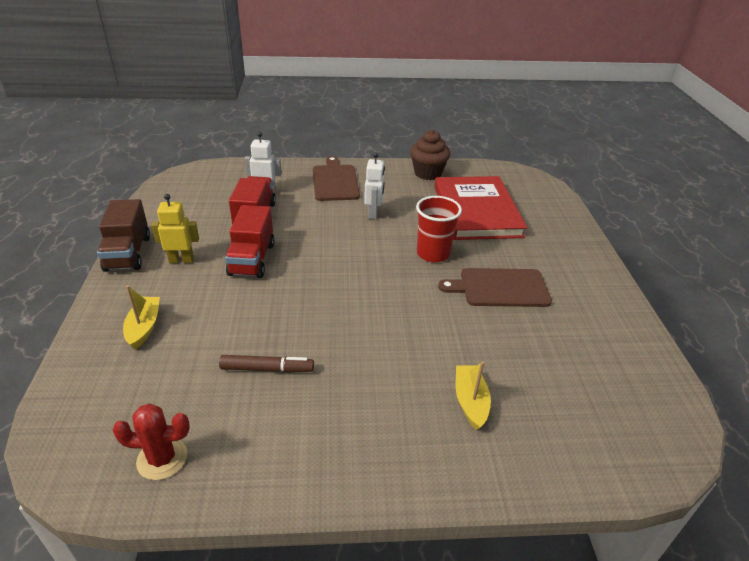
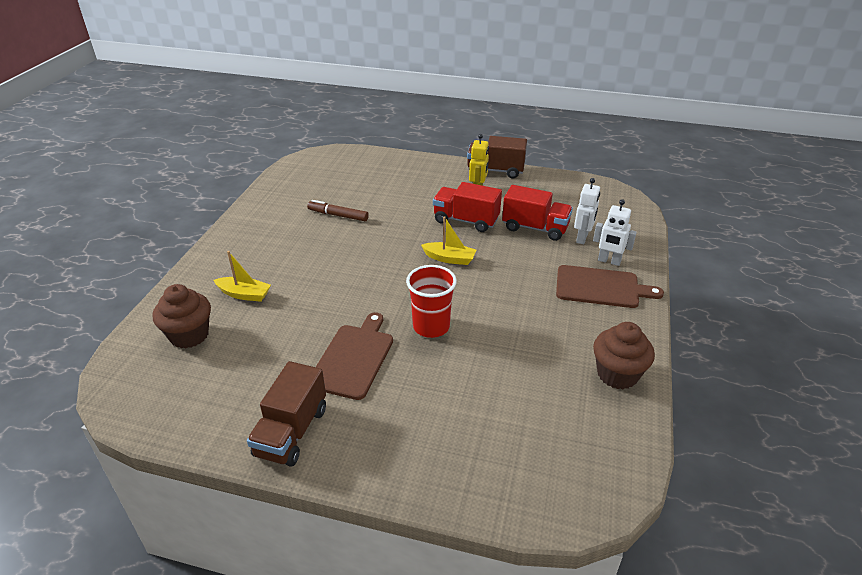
camera: 110 degrees right, 0 degrees up
red cactus [112,403,190,480] -> none
yellow boat [123,286,160,349] -> yellow boat moved to [421,216,476,265]
brown marker [219,355,314,373] -> brown marker turned 90 degrees clockwise [307,200,369,221]
white robot [364,152,385,220] -> white robot moved to [593,199,637,266]
red book [434,176,527,240] -> none
none -> brown cupcake [153,284,211,348]
none -> brown truck [247,361,326,467]

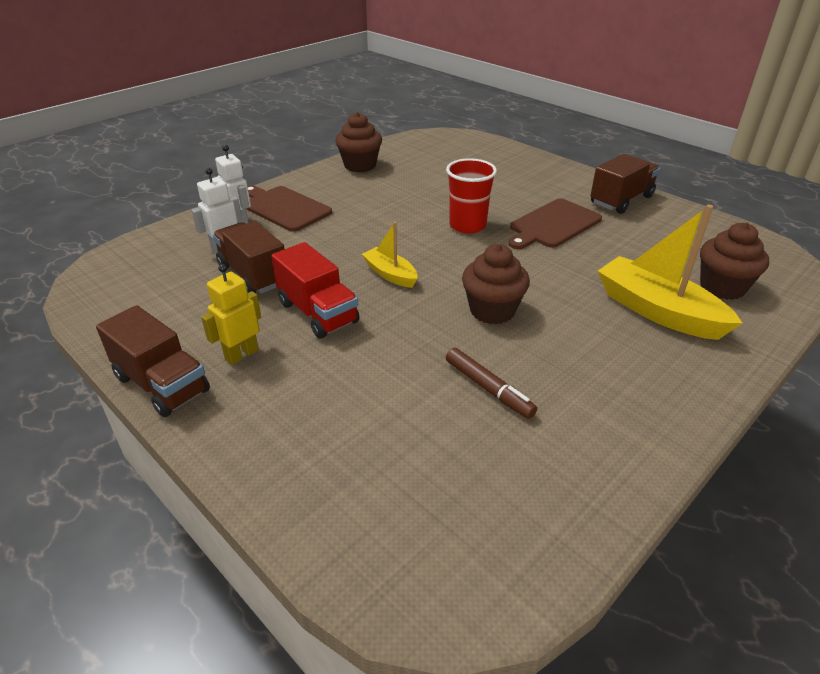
camera: 150 degrees left, 0 degrees up
yellow boat [214,251,271,302] -> yellow boat [598,205,742,340], size x1.83
red truck [502,185,573,241] -> brown truck [213,221,285,294]
none -> brown cupcake [462,244,530,324]

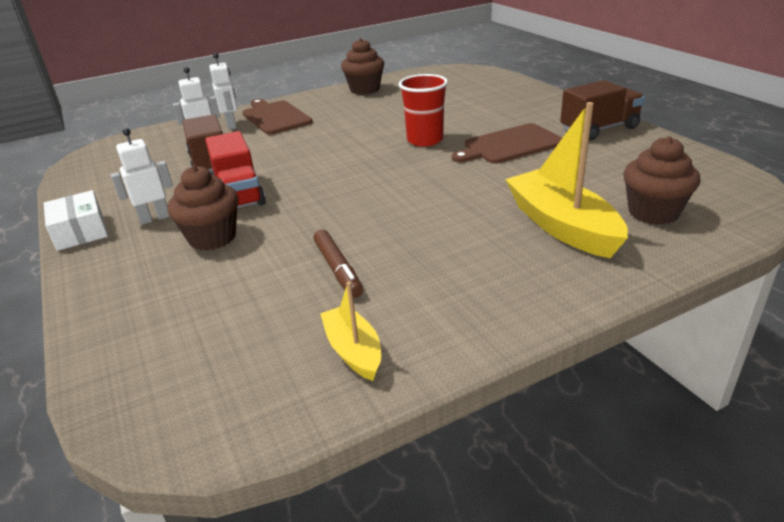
camera: 20 degrees right, 5 degrees down
brown truck [96,305,210,417] -> white box [44,190,108,251]
yellow robot [201,264,261,365] -> white robot [111,128,173,225]
yellow boat [362,222,417,288] -> yellow boat moved to [320,282,381,381]
brown cupcake [462,244,530,324] -> brown cupcake moved to [167,165,239,251]

